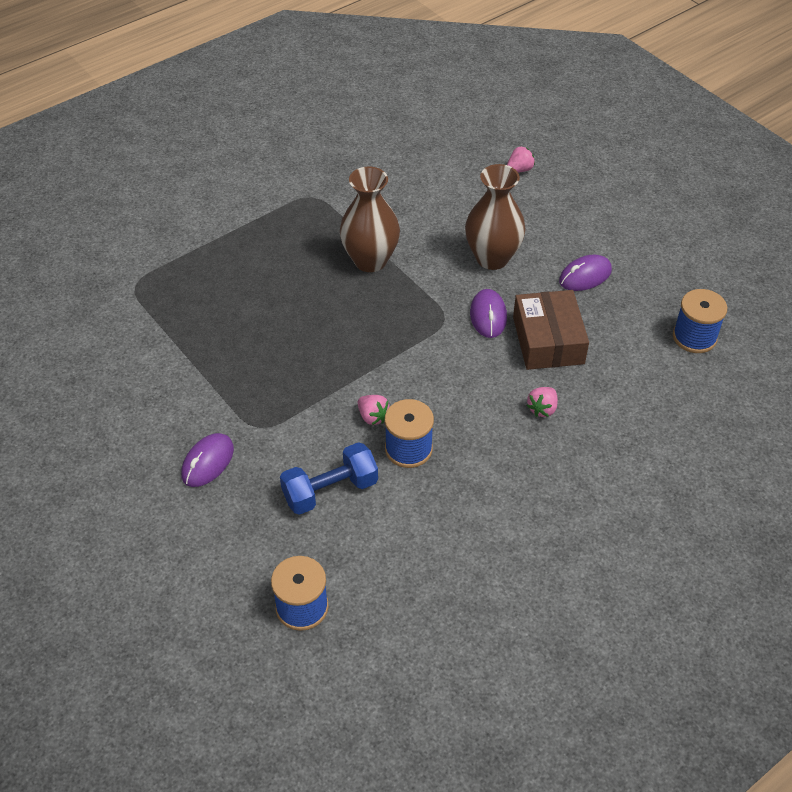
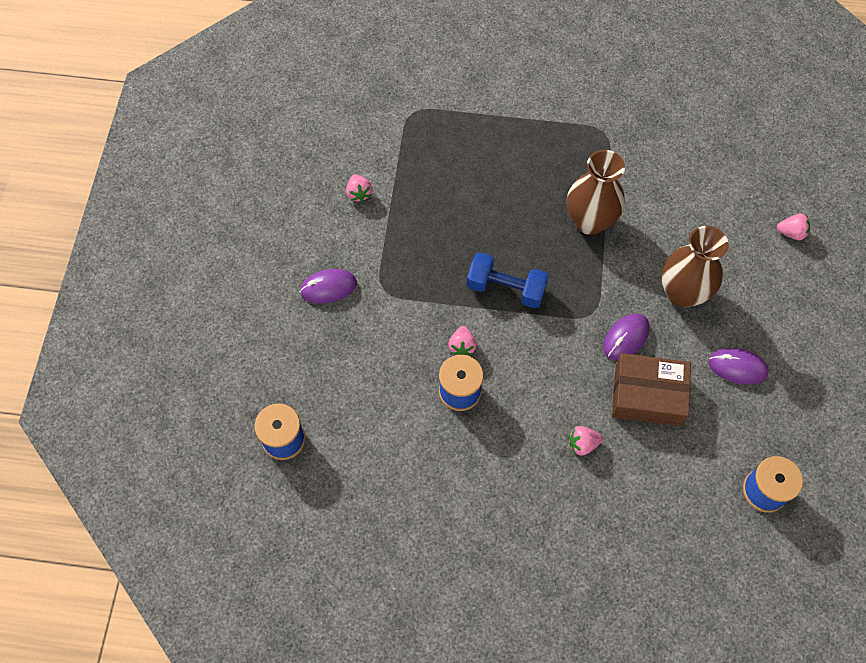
camera: 45 degrees right, 15 degrees up
blue dumbbell [280,442,378,515] -> blue dumbbell moved to [467,252,549,308]
brown box [513,290,589,370] -> brown box turned 60 degrees clockwise [612,353,691,426]
none -> pink strawberry [346,174,372,202]

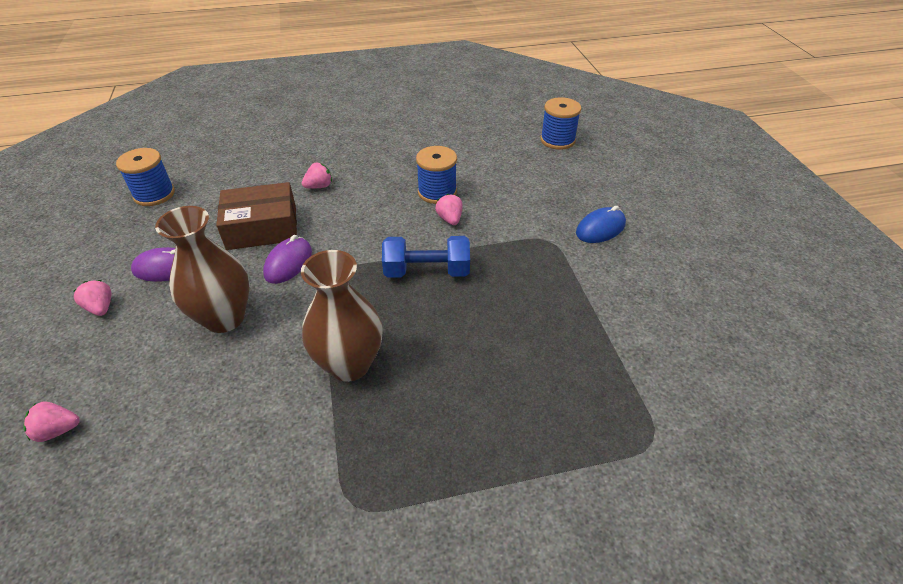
camera: 160 degrees right, 20 degrees down
purple mouse [300,269,357,303] -> blue mouse [576,206,626,243]
pink strawberry [346,174,372,202] -> pink strawberry moved to [74,280,112,316]

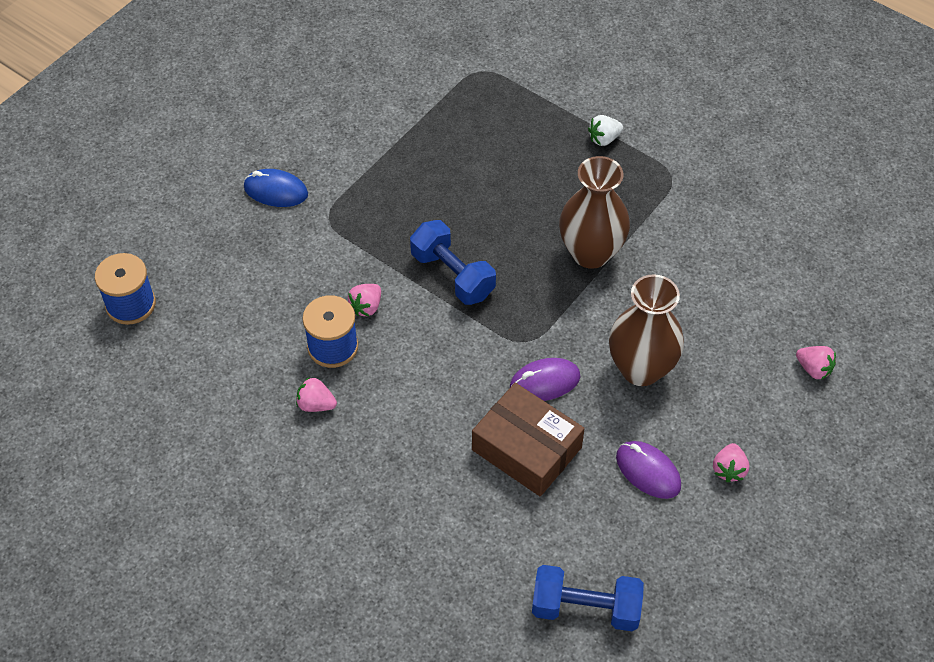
camera: 130 degrees left, 10 degrees up
blue spool [116,148,175,206] -> blue dumbbell [532,565,644,632]
pink strawberry [302,163,332,189] -> pink strawberry moved to [296,377,337,412]
none -> white strawberry [588,115,623,146]

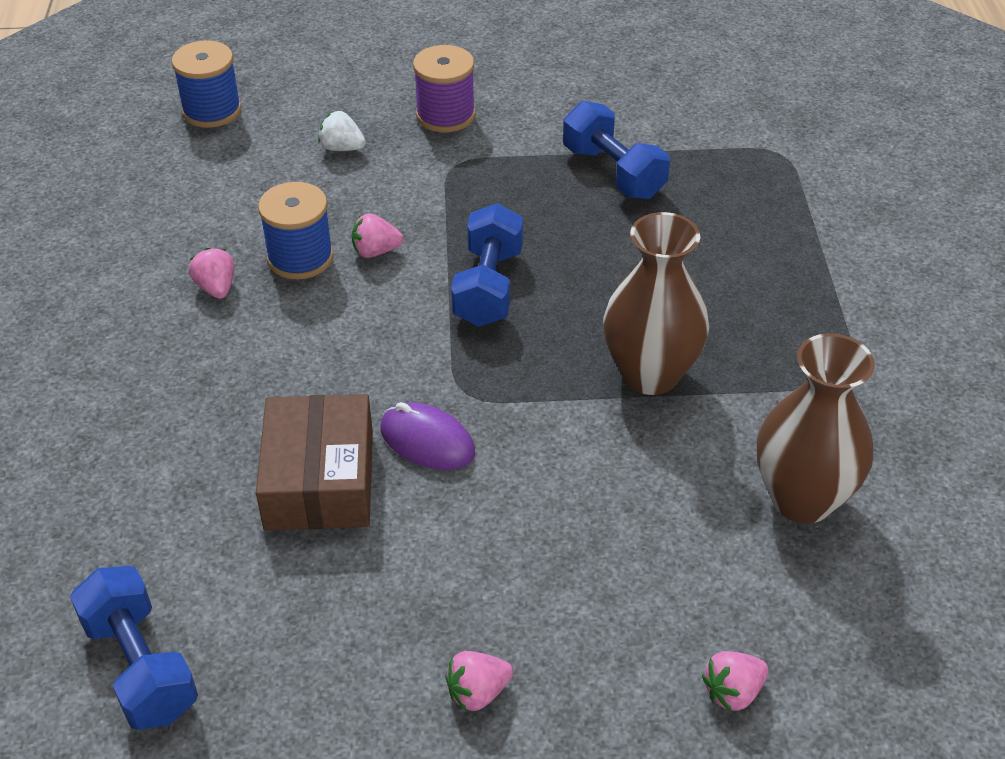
camera: 50 degrees right, 10 degrees down
blue mouse [244,169,308,207] -> purple spool [413,45,475,132]
white strawberry [588,115,623,146] -> white strawberry moved to [318,111,366,151]
brown vase [609,274,684,386] -> brown vase moved to [757,333,875,524]
purple mouse [616,441,681,499] -> none
pink strawberry [796,346,836,380] -> pink strawberry turned 60 degrees clockwise [702,651,768,712]
none -> blue dumbbell [563,101,670,199]

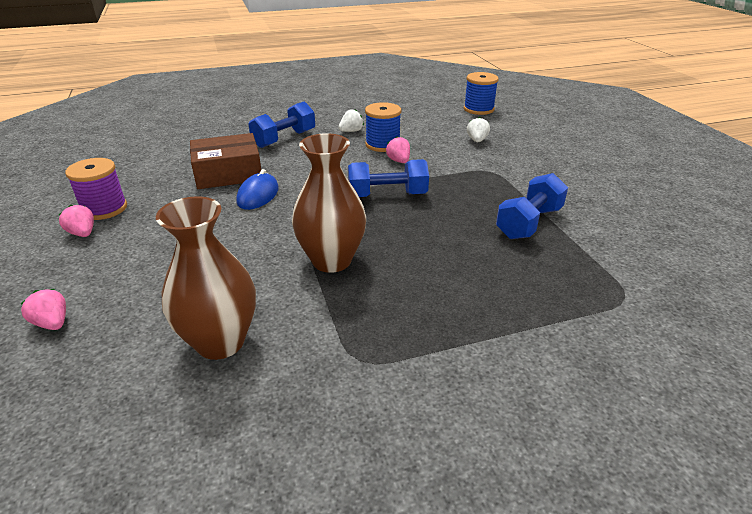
camera: 75 degrees right, 10 degrees down
blue dumbbell [70,566,198,730] -> blue dumbbell moved to [248,102,315,148]
pink strawberry [189,248,234,299] -> white strawberry [339,109,364,132]
purple mouse [380,402,475,470] -> blue mouse [236,169,279,210]
purple spool [413,45,475,132] -> purple spool moved to [65,158,127,220]

